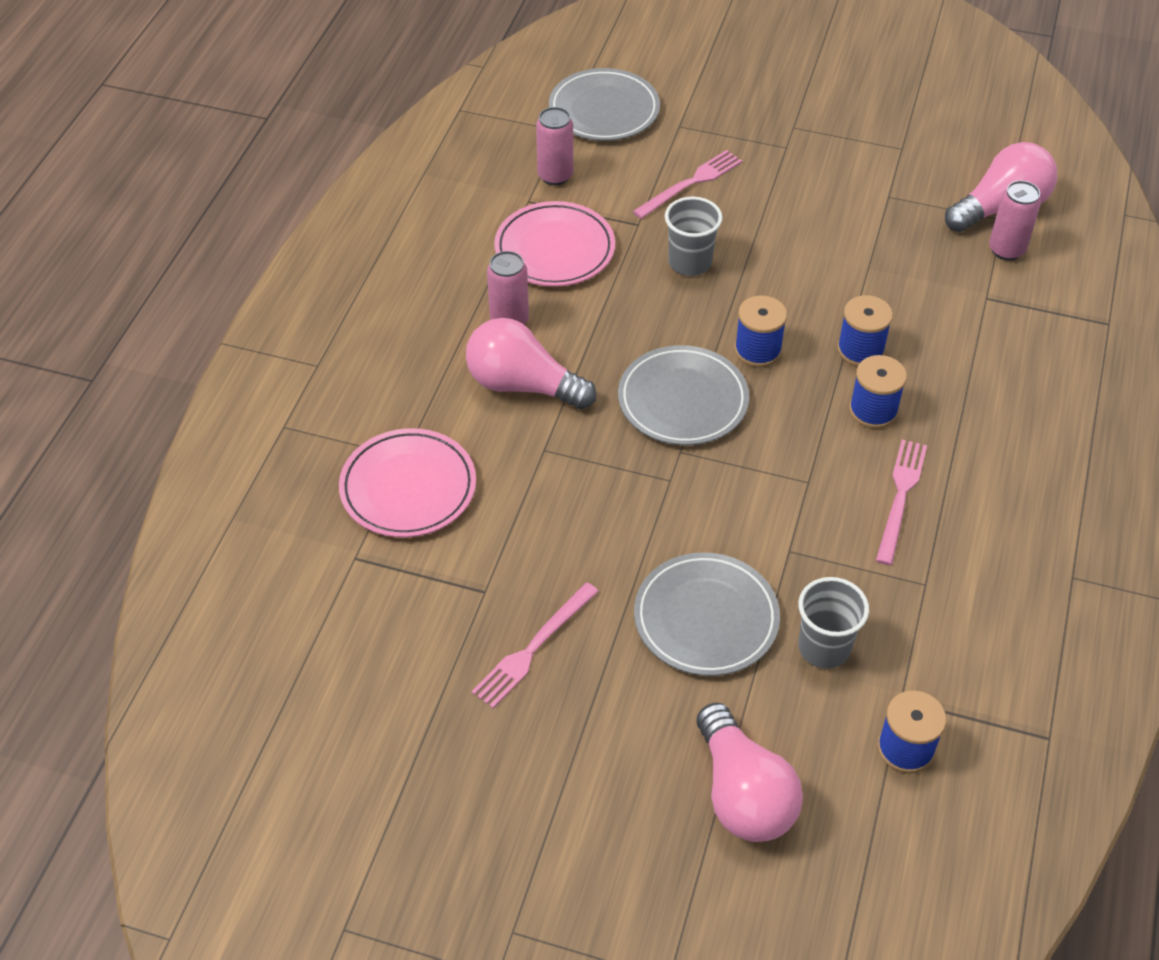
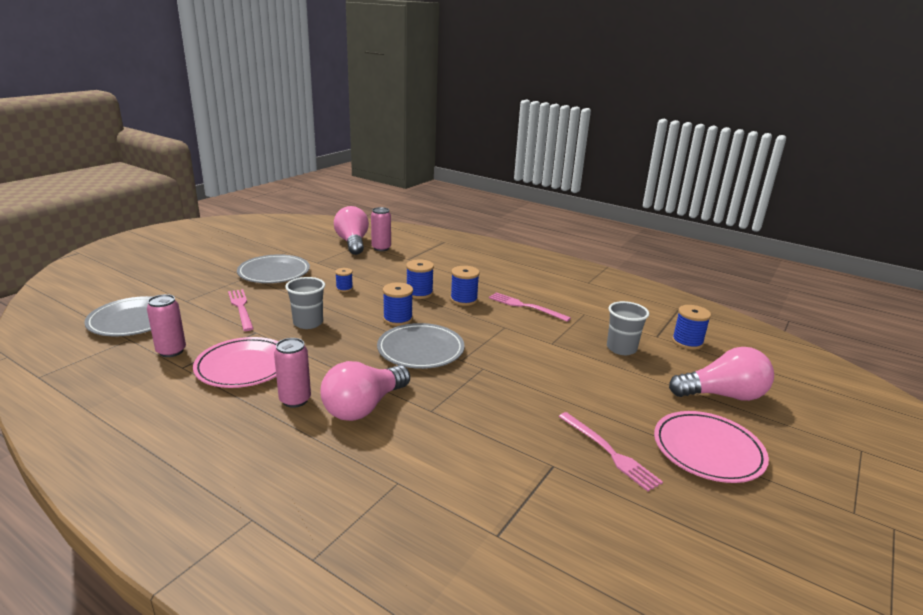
camera: 75 degrees left, 25 degrees down
pink plate [339,428,476,538] -> pink plate moved to [654,411,769,483]
grey plate [634,552,780,676] -> grey plate moved to [237,254,310,283]
none -> blue spool [335,268,353,292]

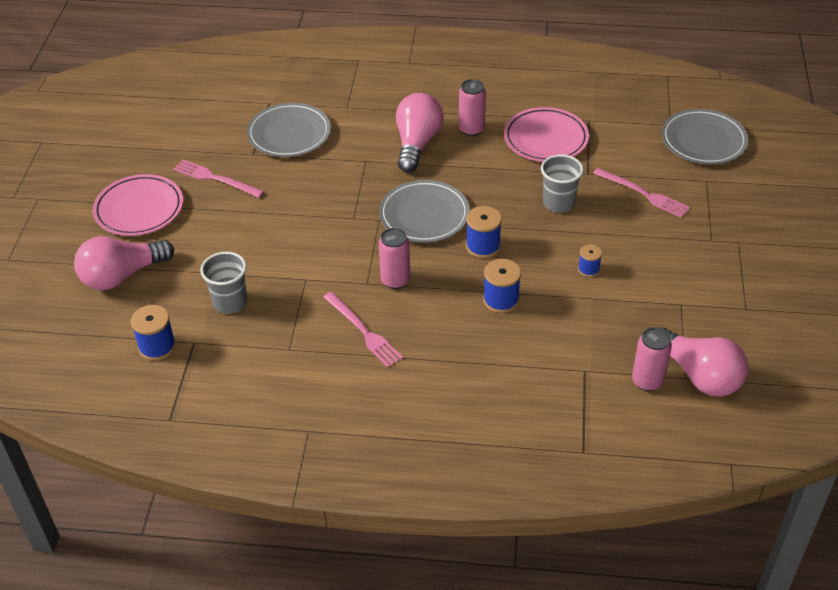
camera: 155 degrees right, 20 degrees up
pink can [147,294,186,357] -> pink can moved to [379,228,410,289]
grey plate [237,254,310,283] -> grey plate moved to [247,103,331,157]
blue spool [450,266,480,306] -> none
pink fork [489,292,571,322] -> pink fork turned 45 degrees clockwise [324,292,403,367]

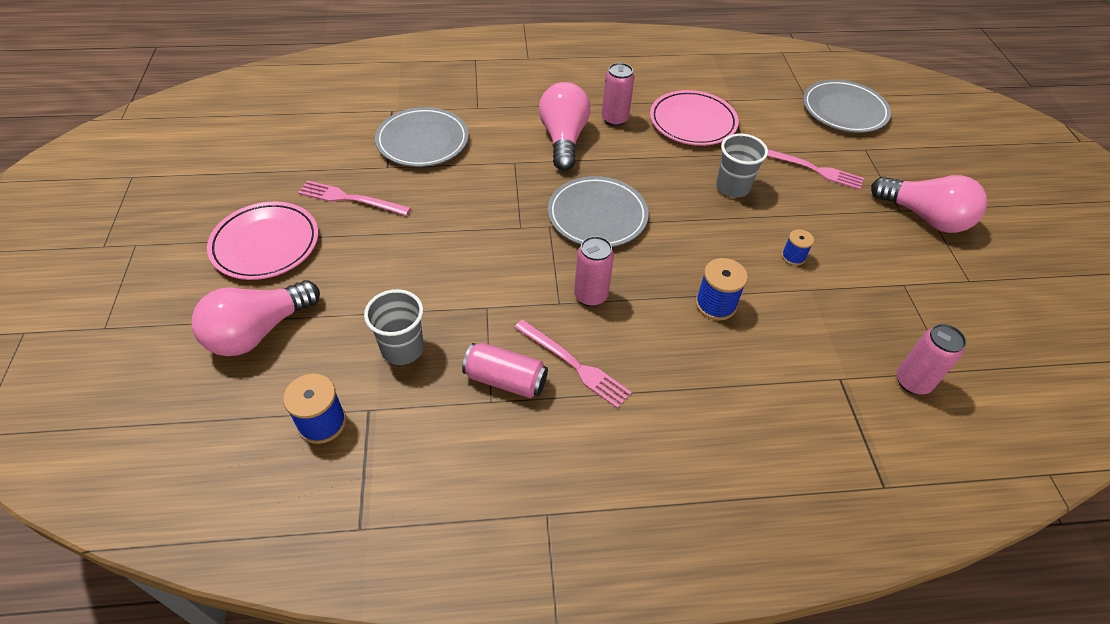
camera: 15 degrees left, 5 degrees up
blue spool [466,206,502,258] -> none
pink light bulb [661,328,749,397] -> pink light bulb moved to [871,175,987,233]
none -> pink can [462,343,548,398]

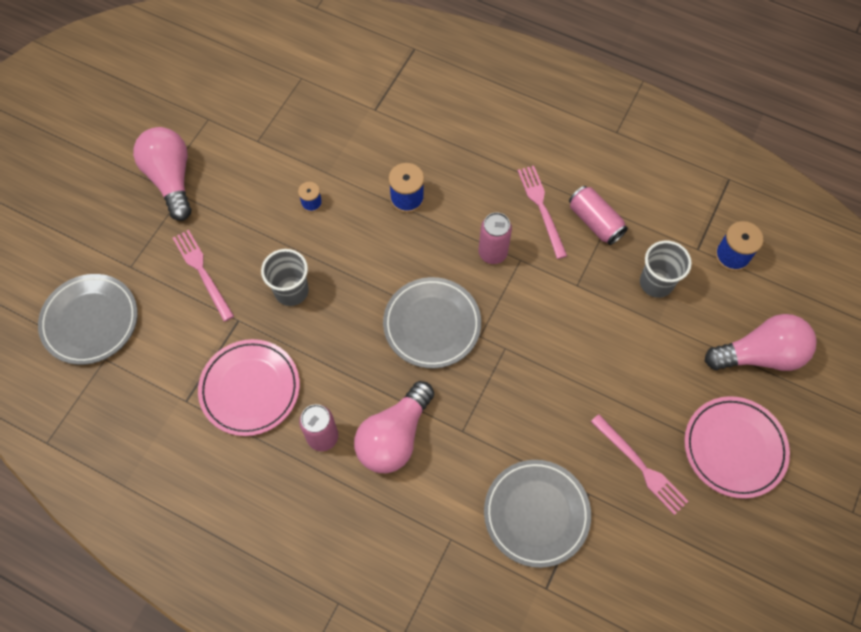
camera: 145 degrees left, 15 degrees up
pink can [897,324,966,395] -> none

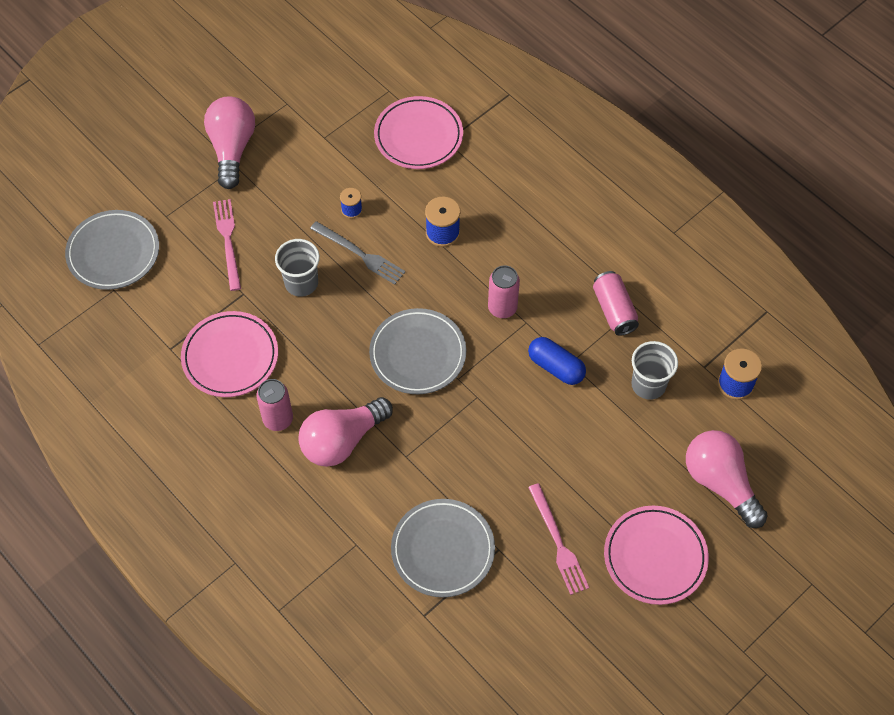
camera: 20 degrees right, 5 degrees down
pink fork [518,166,567,259] -> none
pink light bulb [705,314,817,371] -> pink light bulb turned 135 degrees counterclockwise [686,430,768,528]
none -> grey fork [310,221,405,285]
none -> pink plate [374,96,463,169]
none -> blue capsule [528,337,586,385]

